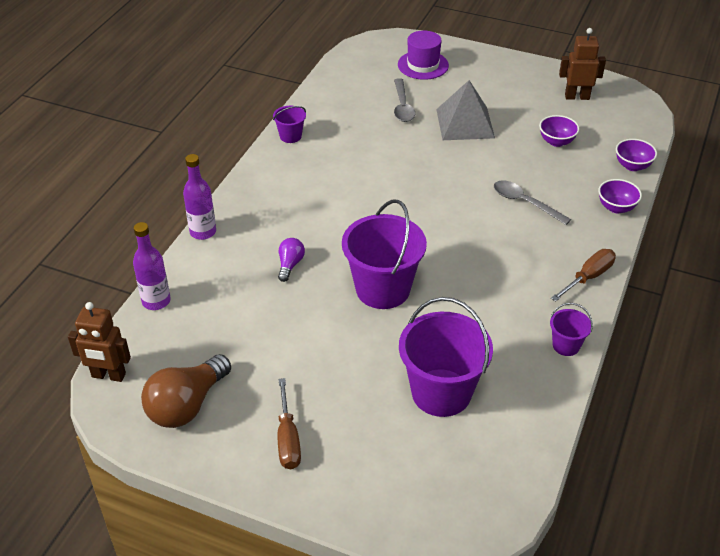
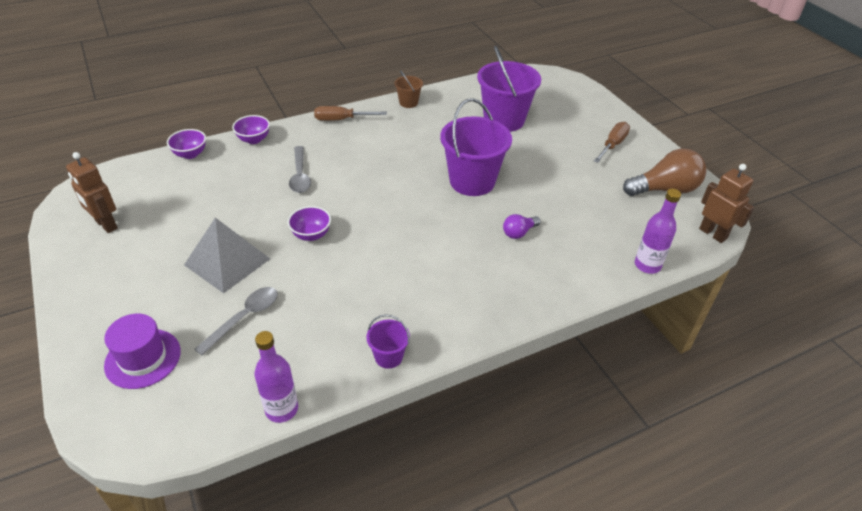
camera: 140 degrees left, 0 degrees up
purple bottle [183,154,216,240] -> purple bottle moved to [254,331,298,423]
purple bowl [539,115,579,147] -> purple bowl moved to [288,206,331,241]
purple bucket [550,303,593,356] -> brown bucket [395,70,423,108]

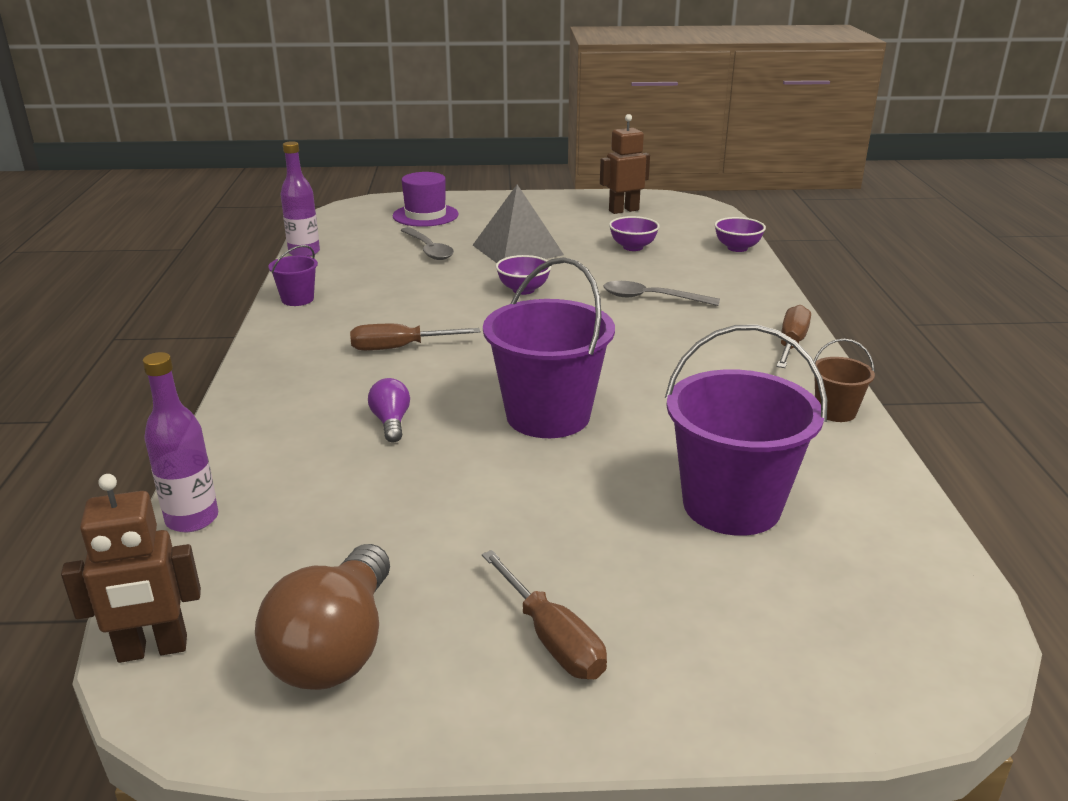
camera: 115 degrees right, 15 degrees down
purple bowl [232,115,270,144] -> purple bowl moved to [609,216,660,251]
none -> brown screwdriver [350,324,481,351]

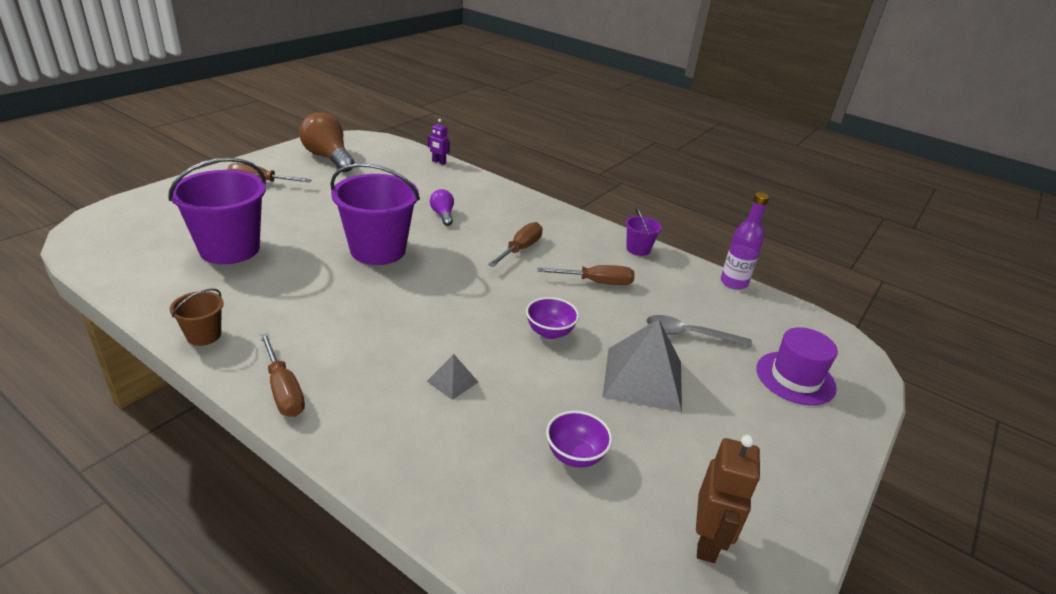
camera: 125 degrees right, 5 degrees up
brown robot [61,474,201,663] -> none
purple bottle [143,352,218,532] -> purple robot [428,119,450,165]
purple light bulb [368,378,410,442] -> purple light bulb turned 135 degrees counterclockwise [430,189,454,226]
grey spoon [603,281,720,306] -> grey pyramid [427,354,478,400]
purple bowl [714,217,766,252] -> none
none -> brown screwdriver [538,265,635,285]

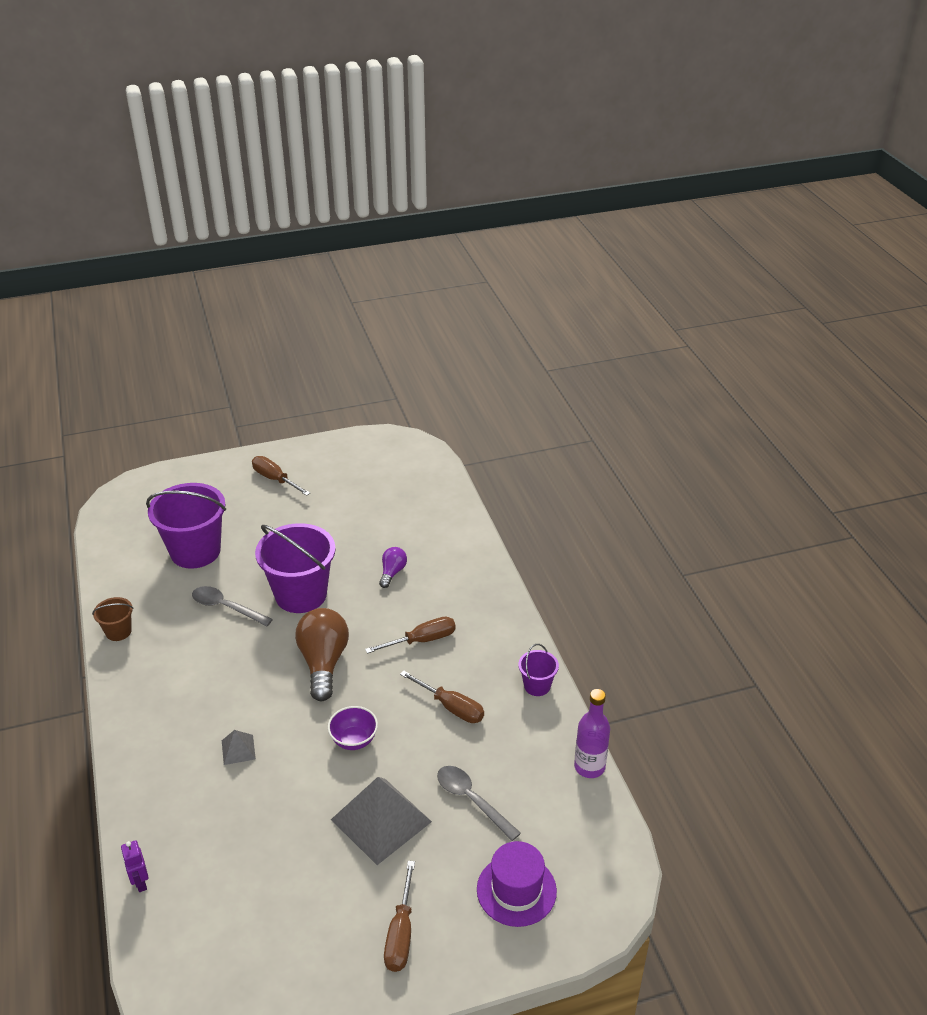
camera: 40 degrees right, 5 degrees up
brown screwdriver [260,333,305,417] -> brown screwdriver moved to [384,861,415,972]
brown light bulb [299,112,355,172] -> brown light bulb moved to [295,608,349,701]
purple robot [428,119,450,165] -> purple robot moved to [121,840,149,892]
purple bowl [546,411,612,468] -> none
brown robot [696,435,760,563] -> none
none -> grey spoon [192,586,273,626]

